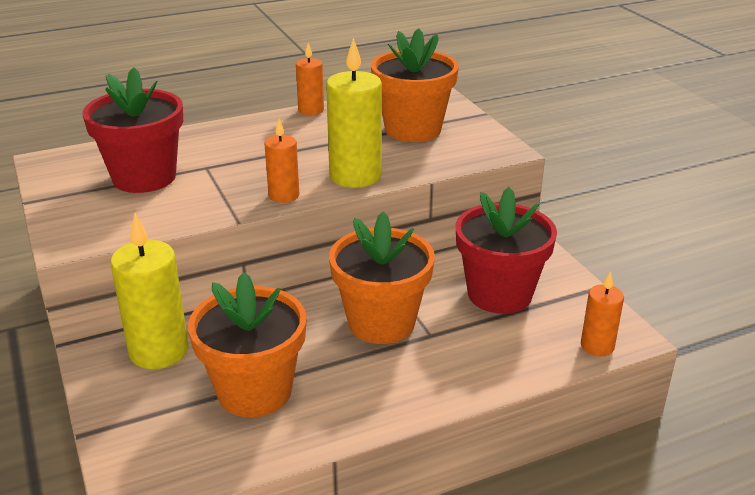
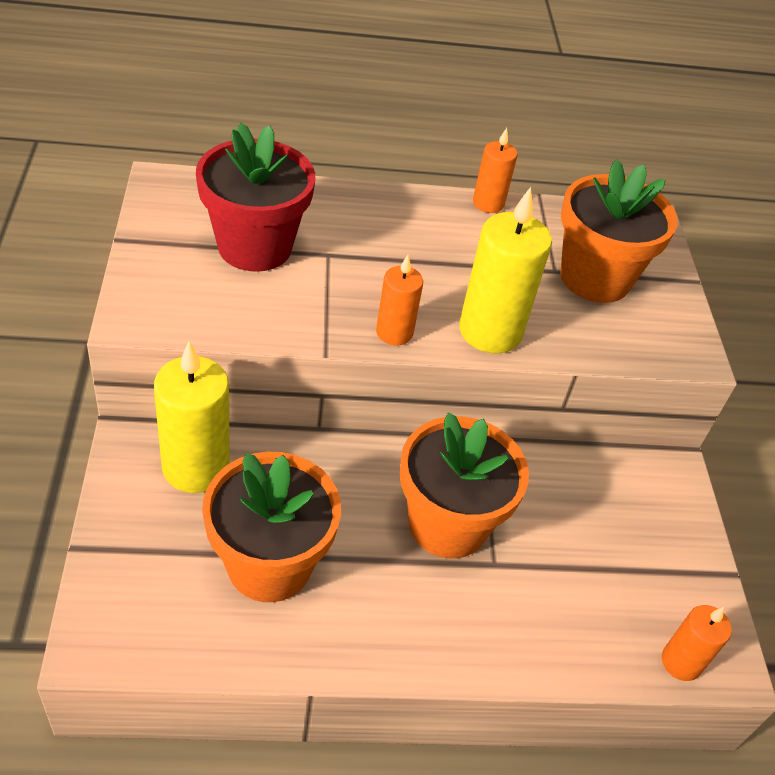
camera: 15 degrees right, 15 degrees up
red flower pot [455,187,557,314] -> none

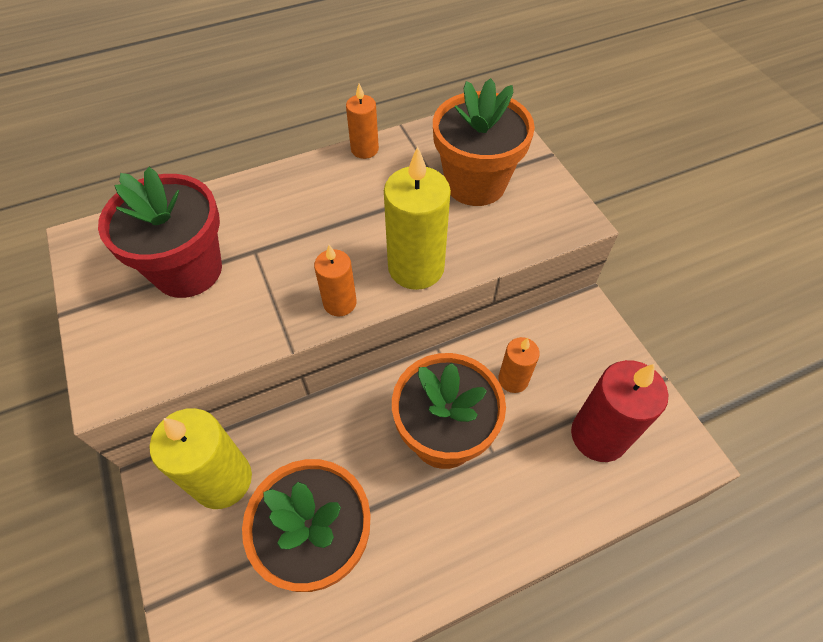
camera: 15 degrees left, 10 degrees up
orange candle [662,605,732,681] -> orange candle moved to [498,337,540,393]
none -> red candle [571,360,668,462]

